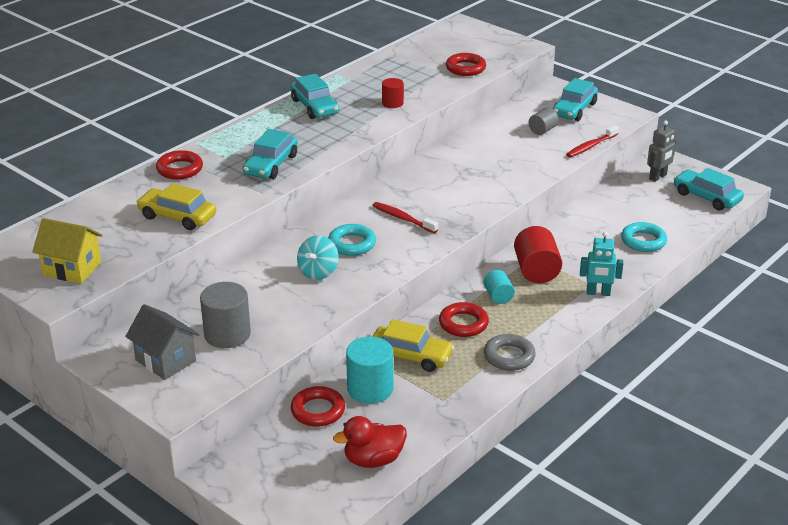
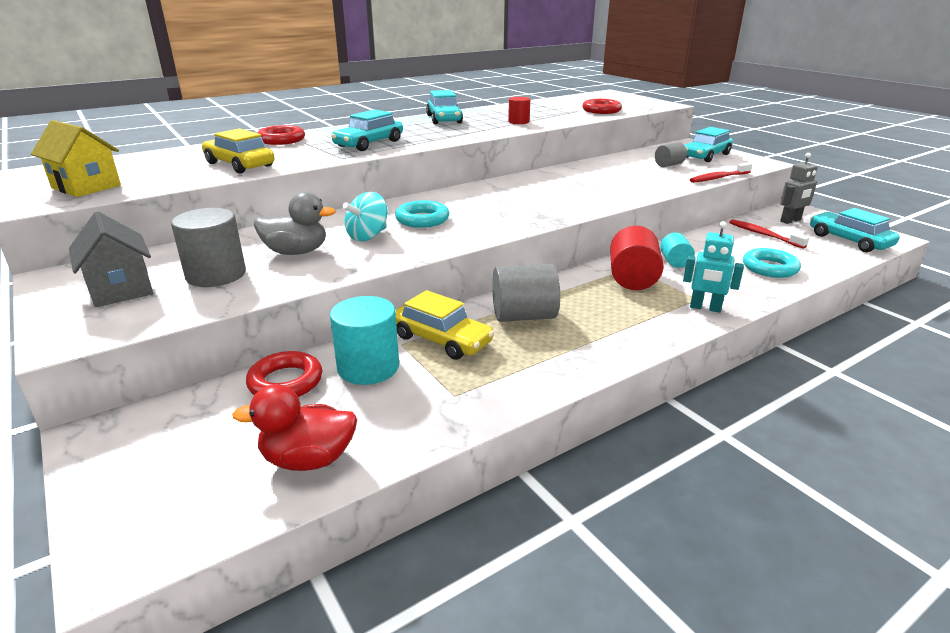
camera: 15 degrees right, 5 degrees down
red toothbrush [372,202,438,233] -> red toothbrush moved to [729,219,809,249]
red ring [439,302,489,337] -> grey cylinder [492,264,560,322]
turquoise cylinder [483,270,515,304] -> turquoise cylinder moved to [660,233,695,268]
grey ring [484,334,536,371] -> none
none -> grey duck [254,192,336,255]

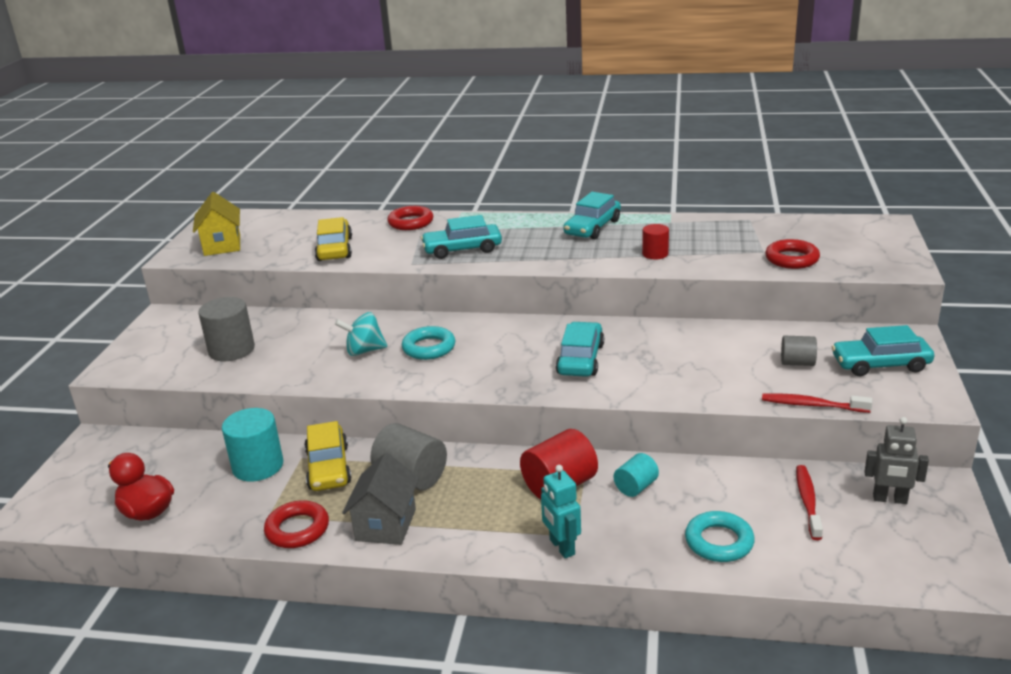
camera: 45 degrees right, 0 degrees up
grey house [69,212,153,307] -> grey house moved to [342,453,419,545]
red ring [246,351,322,397] -> red ring moved to [264,500,329,548]
grey duck [254,192,336,255] -> none
turquoise car [810,208,900,252] -> turquoise car moved to [556,322,604,377]

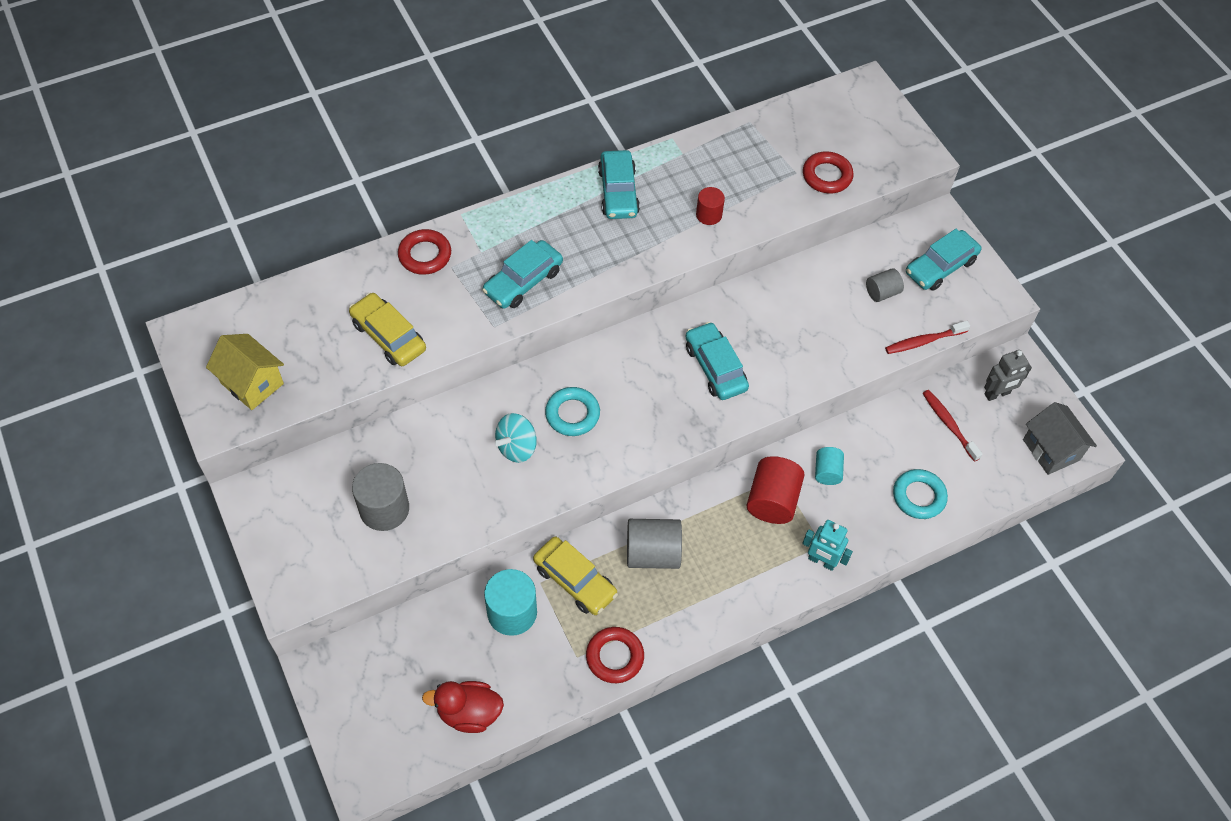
camera: 40 degrees left, 30 degrees up
grey house [342,453,419,545] -> grey house moved to [1023,402,1097,475]

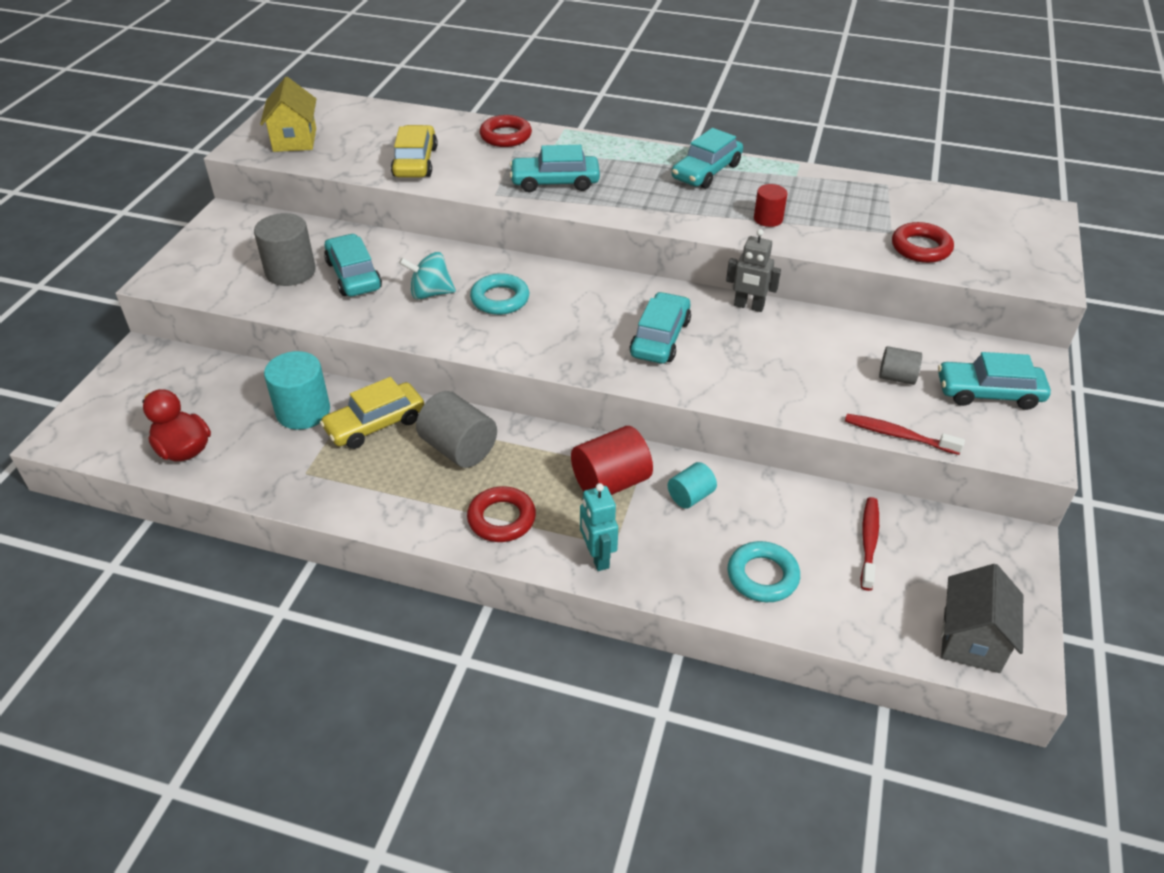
camera: 45 degrees right, 15 degrees down
yellow car [533,537,618,615] -> yellow car turned 60 degrees clockwise [320,377,424,449]
red ring [586,627,644,683] -> red ring moved to [467,486,536,542]
grey robot [984,350,1032,401] -> grey robot moved to [726,229,781,312]
none -> turquoise car [324,234,382,296]

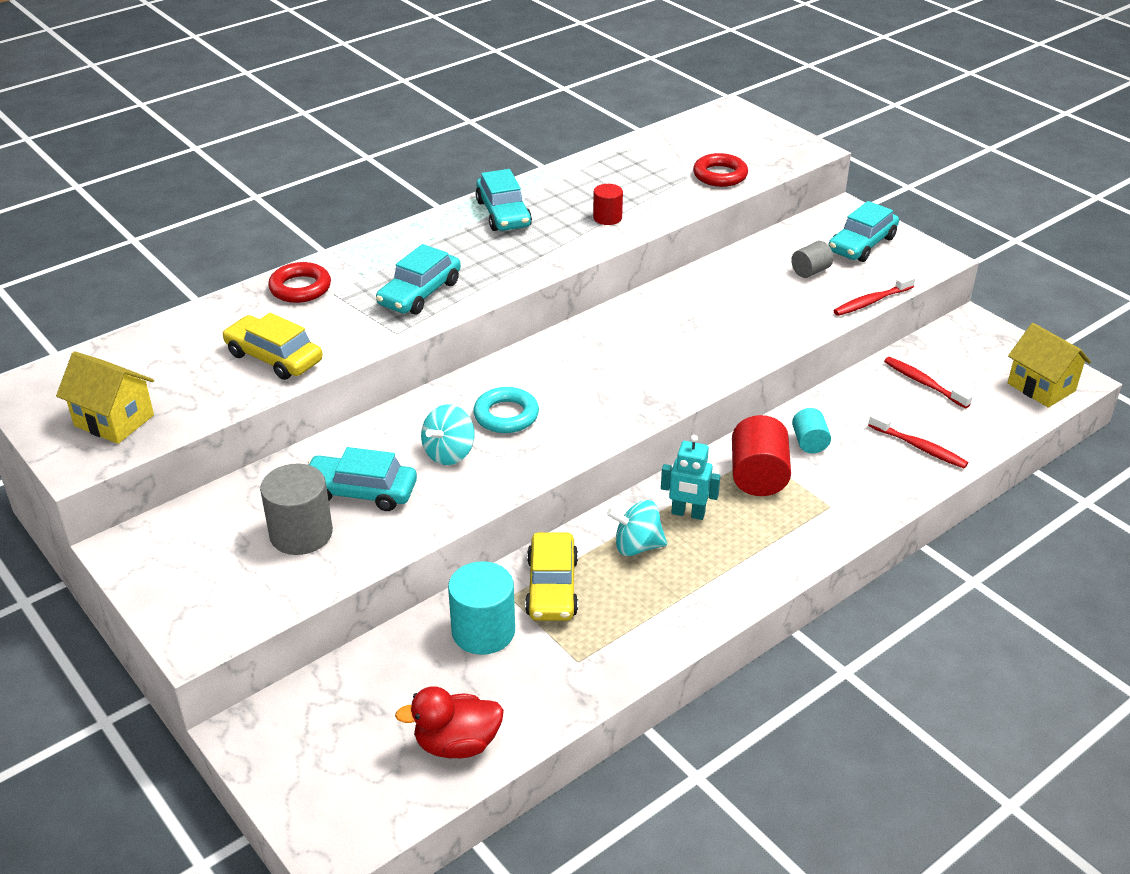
camera: 55 degrees left, 5 degrees down
grey cylinder [416,391,497,468] -> turquoise spinning top [607,500,667,556]
red ring [467,486,536,542] -> none
turquoise robot [580,483,618,571] -> turquoise robot moved to [661,435,721,520]
turquoise car [630,292,691,364] -> none
grey robot [726,229,781,312] -> none
turquoise ring [728,541,800,602] -> red toothbrush [868,413,968,468]
grey house [941,564,1023,673] -> yellow house [1008,323,1091,408]

